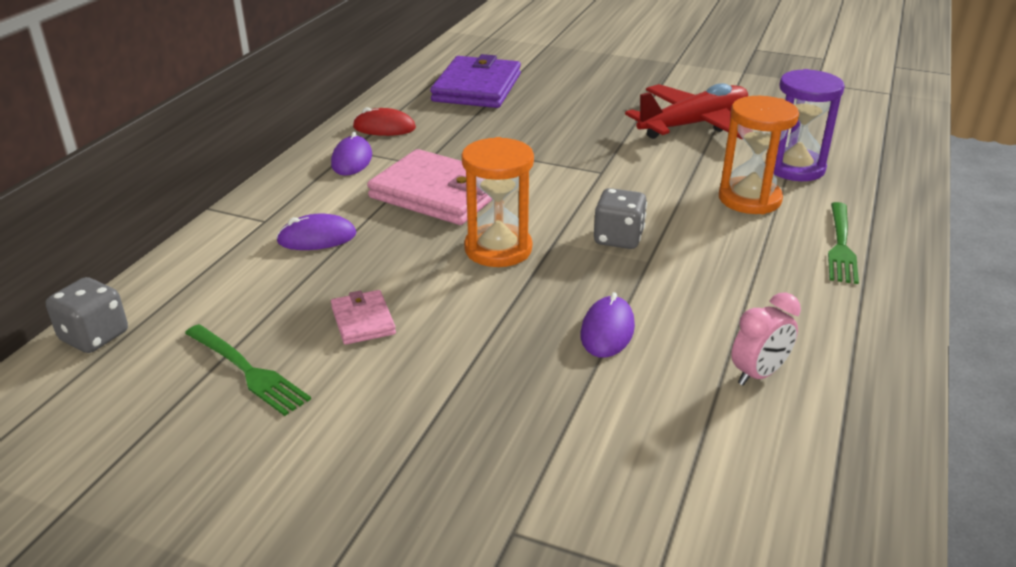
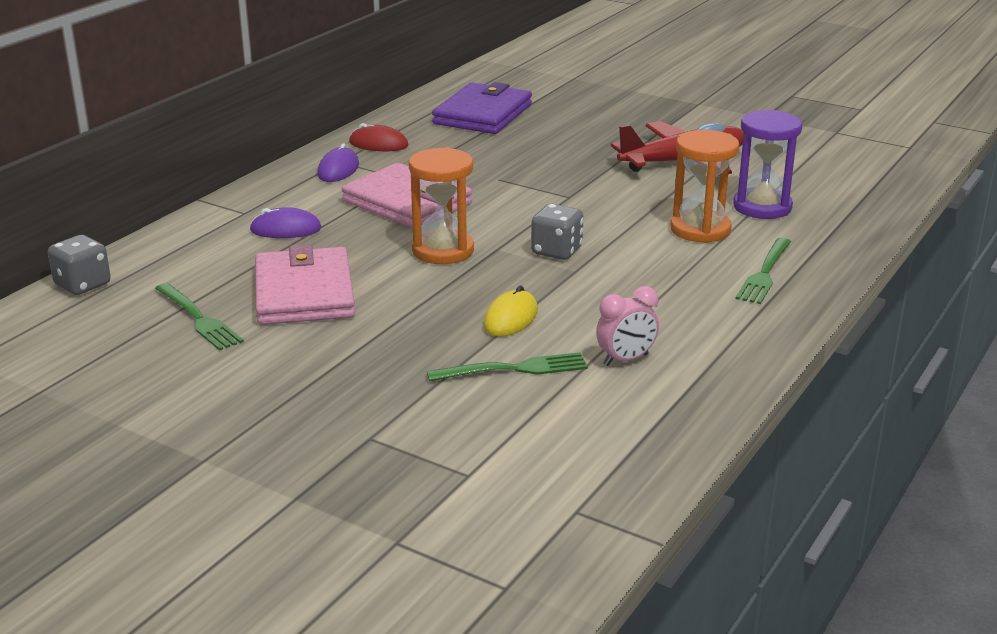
camera: 10 degrees right, 5 degrees down
pink wallet [331,290,396,345] -> pink wallet [255,244,355,325], size x2.06
purple mouse [580,292,635,358] -> yellow mouse [483,285,538,337]
none -> green fork [427,352,588,382]

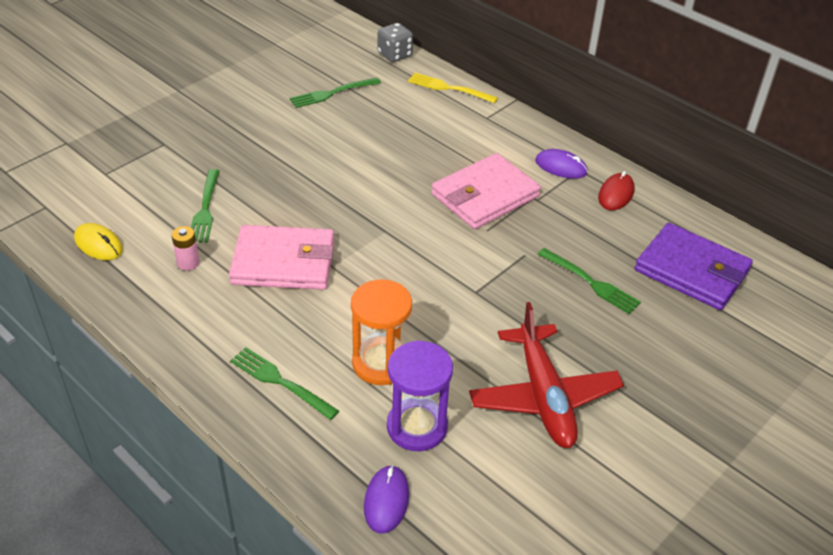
camera: 100 degrees right, 15 degrees up
purple mouse [250,207,321,238] -> purple mouse moved to [364,465,409,534]
pink wallet [255,244,355,325] -> pink wallet moved to [229,225,334,290]
orange hourglass [409,147,474,264] -> none
yellow mouse [483,285,538,337] -> yellow mouse moved to [74,223,123,260]
grey dice [531,204,583,260] -> none
pink clock [596,286,659,366] -> pink battery [172,226,200,271]
none -> yellow fork [408,73,498,103]
none -> green fork [538,248,641,314]

